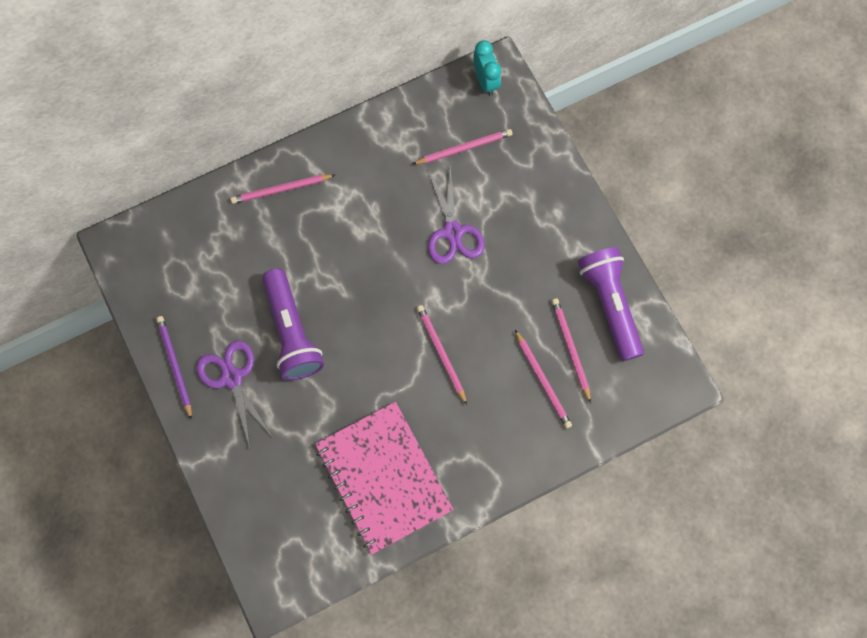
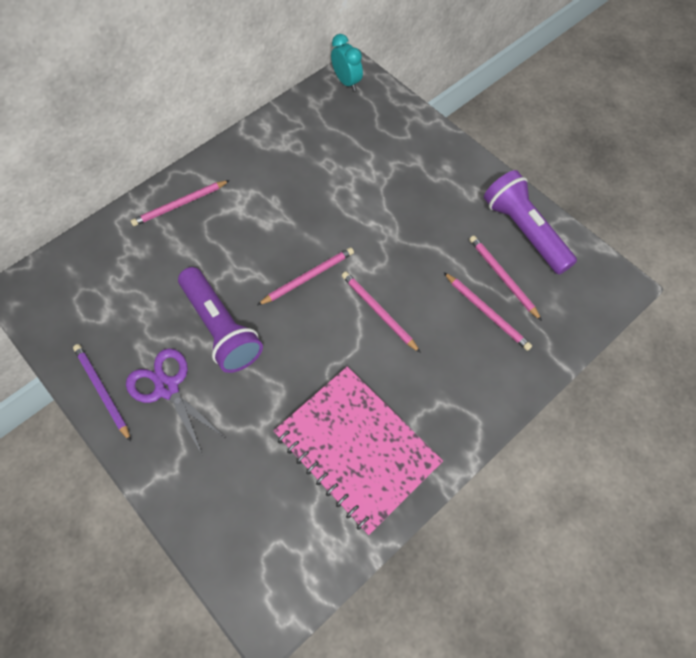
camera: 15 degrees left, 10 degrees down
pink pencil [413,129,513,164] -> pink pencil moved to [258,247,354,305]
purple scissors [427,166,485,264] -> none

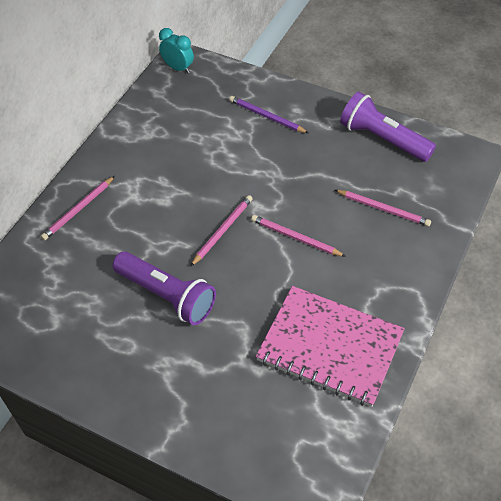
camera: 20 degrees left, 10 degrees down
purple pencil [73,344,131,442] -> purple pencil moved to [229,96,308,133]
purple scissors [126,348,224,456] -> none
pink pencil [469,236,542,321] -> none

